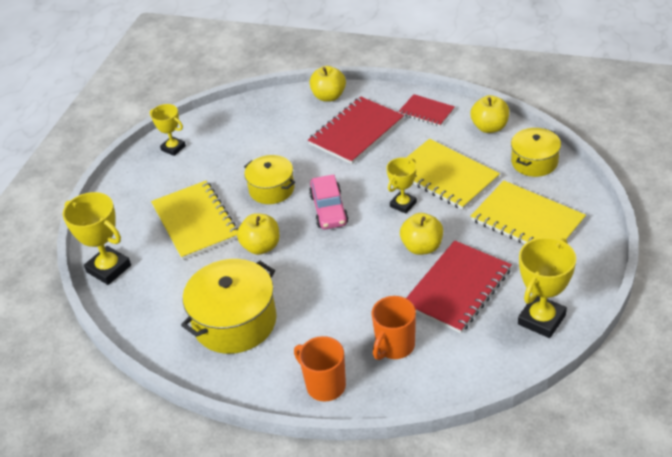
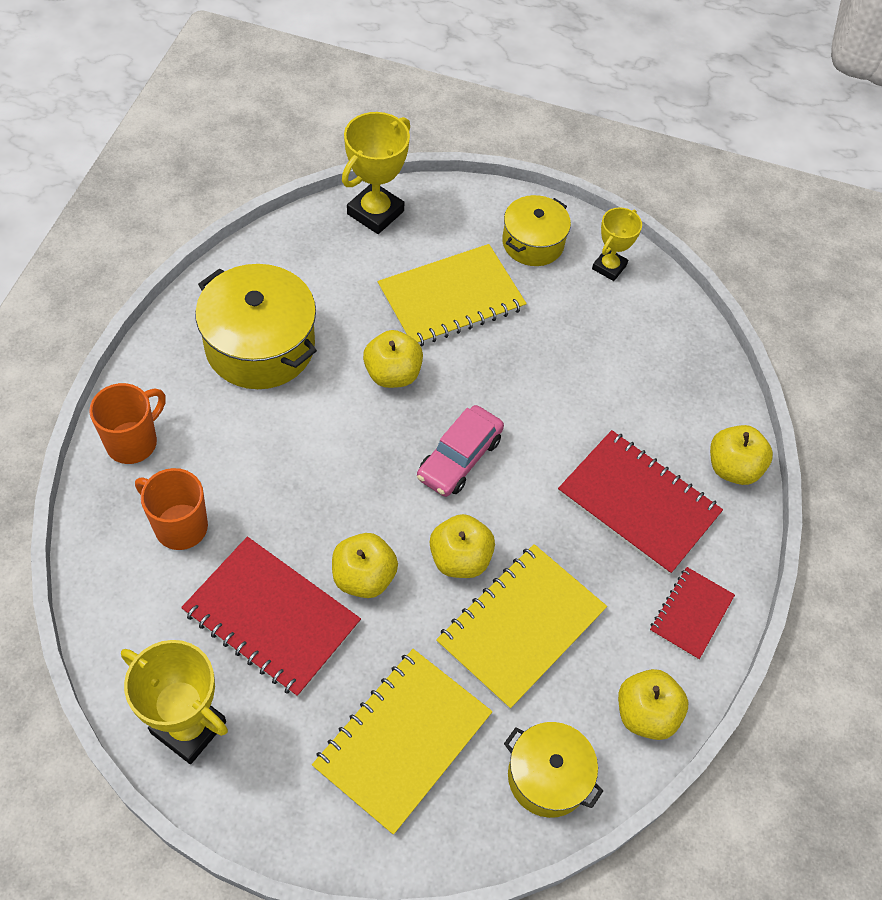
camera: 80 degrees right, 15 degrees up
yellow pot [244,155,295,204] -> yellow pot moved to [502,195,571,266]
pink car [309,174,348,229] -> pink car turned 45 degrees counterclockwise [417,405,504,497]
yellow trophy [387,157,417,214] -> yellow apple [430,514,495,578]

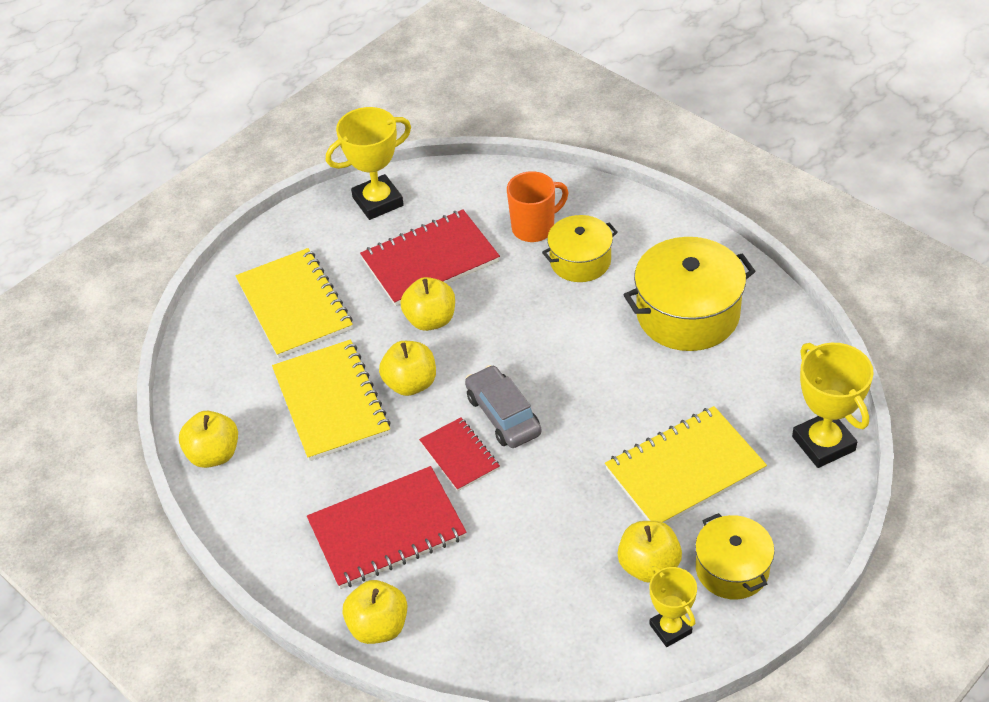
camera: 125 degrees right, 10 degrees down
orange mug [89,383,166,464] -> none
yellow apple [363,330,423,388] -> yellow apple moved to [618,521,682,583]
yellow notebook [377,244,527,347] -> yellow notebook turned 60 degrees clockwise [605,406,767,524]
pink car [417,405,504,497] -> grey car [465,365,542,448]
yellow pot [504,722,603,818] -> yellow pot moved to [542,215,618,282]
red notebook [650,567,735,660] -> red notebook moved to [419,417,500,491]

